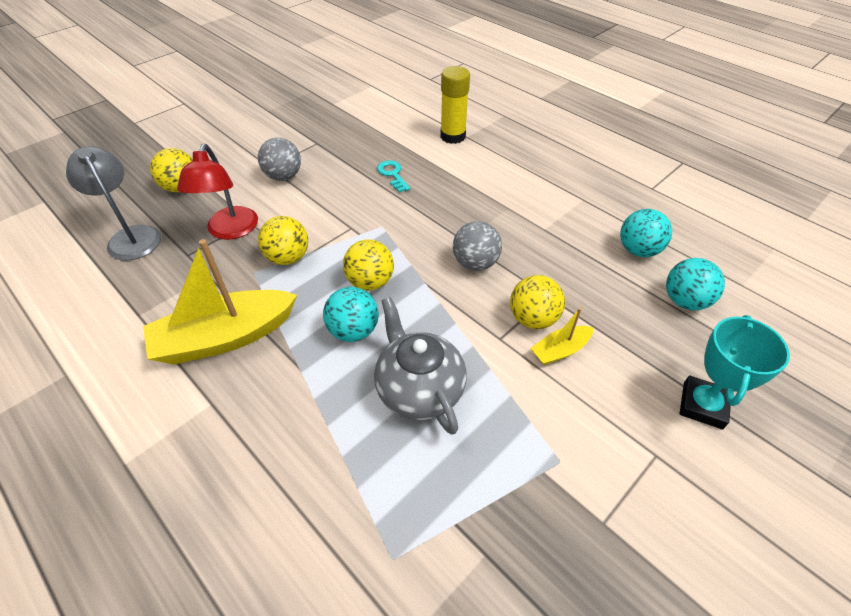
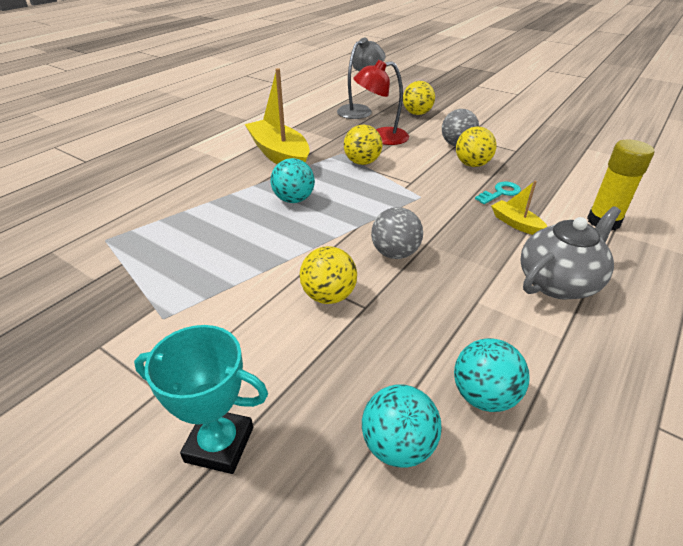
camera: 80 degrees right, 10 degrees down
yellow ball [343,239,394,291] -> yellow ball moved to [456,127,497,167]
grey teapot [374,297,467,435] -> grey teapot moved to [520,206,621,300]
yellow boat [531,308,594,365] -> yellow boat moved to [491,181,547,235]

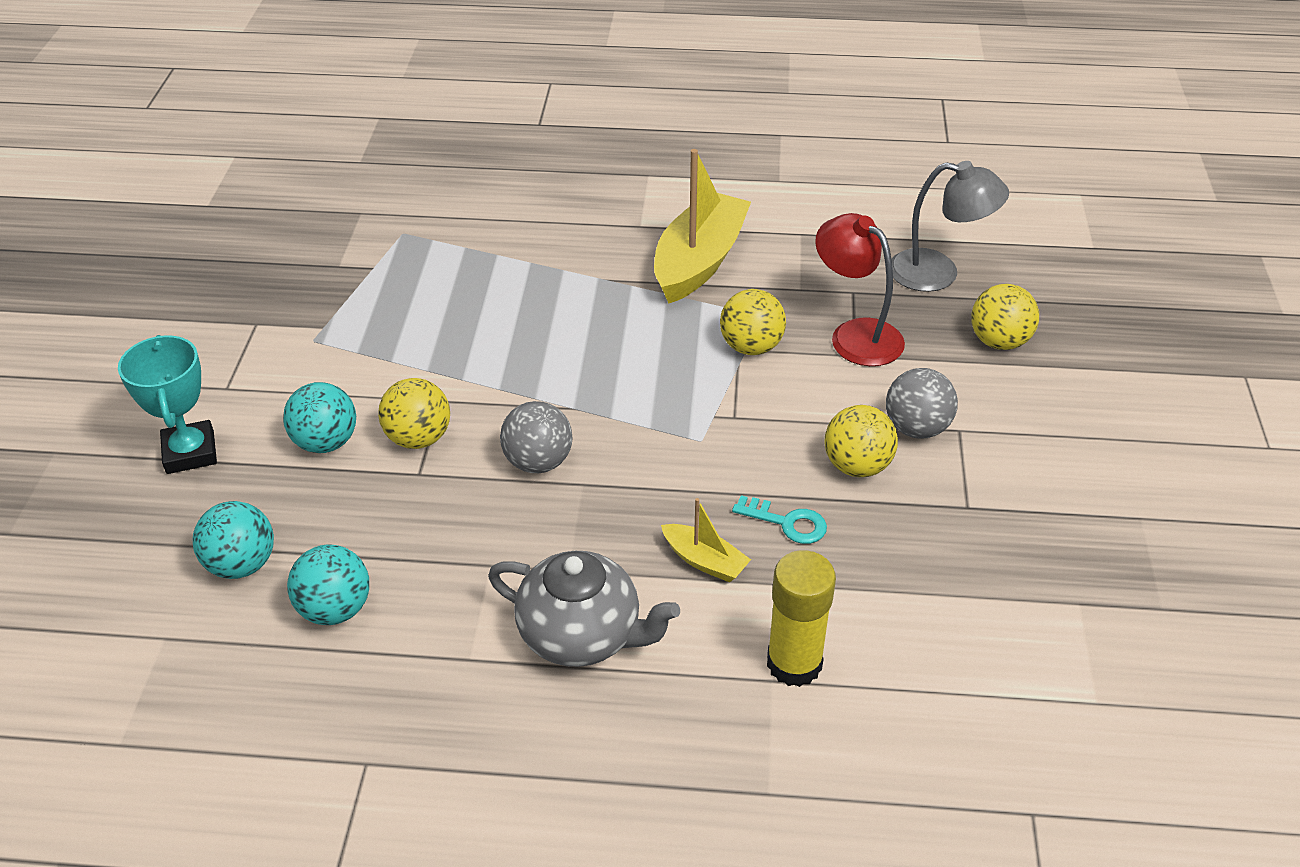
camera: 60 degrees right, 5 degrees up
turquoise ball [270,158,315,203] -> turquoise ball moved to [283,382,356,453]
yellow boat [491,181,547,235] -> yellow boat turned 105 degrees clockwise [661,498,751,582]

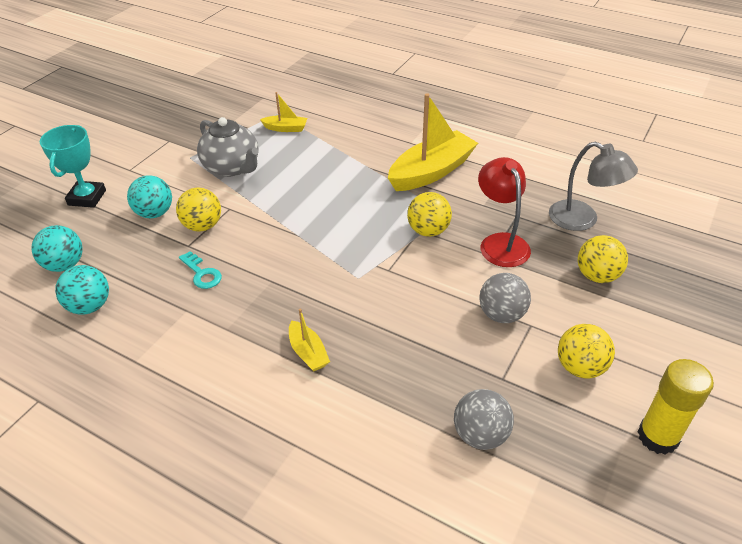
camera: 25 degrees right, 0 degrees up
grey teapot [488,551,680,667] -> grey teapot moved to [197,117,259,177]
grey ball [500,401,573,473] -> grey ball moved to [454,389,514,450]
turquoise key [732,495,827,544] -> turquoise key moved to [179,251,222,289]
yellow glue stick [767,550,836,687] -> yellow glue stick moved to [638,359,714,455]
yellow ball [824,405,898,477] -> yellow ball moved to [558,324,615,379]
none -> yellow boat [260,92,307,132]

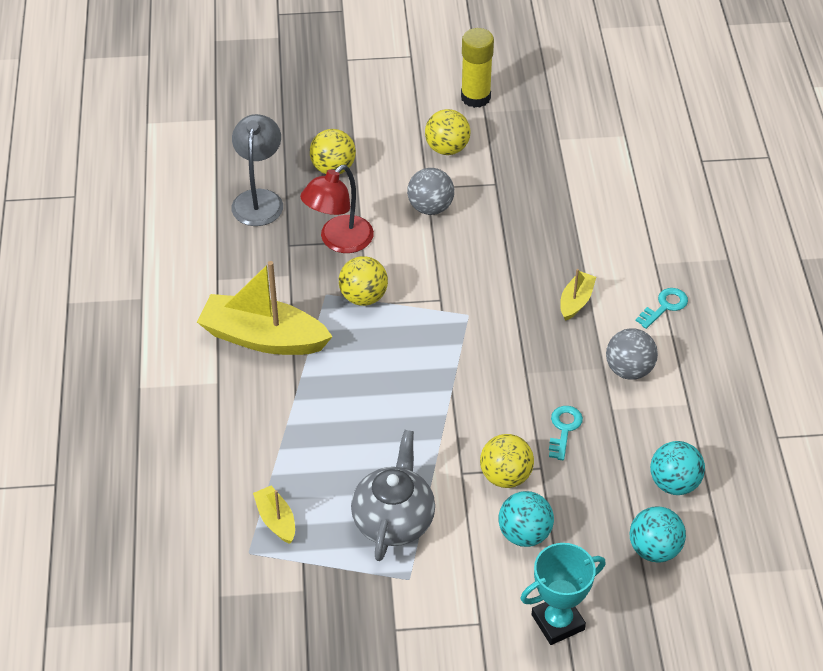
camera: 125 degrees left, 5 degrees up
grey ball [454,389,514,450] -> grey ball moved to [606,328,658,380]
none -> turquoise key [636,288,688,329]

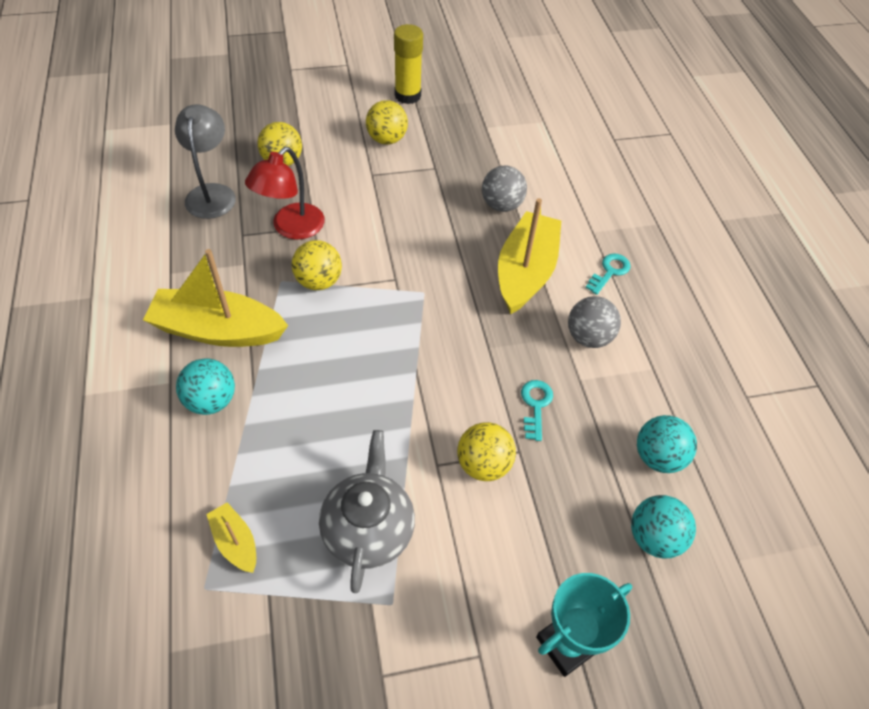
camera: 10 degrees left, 5 degrees up
grey ball [407,168,454,215] -> grey ball moved to [482,166,527,212]
turquoise ball [498,491,554,547] -> turquoise ball moved to [176,358,235,415]
yellow boat [560,269,596,321] -> yellow boat [498,198,561,314], size x2.08

